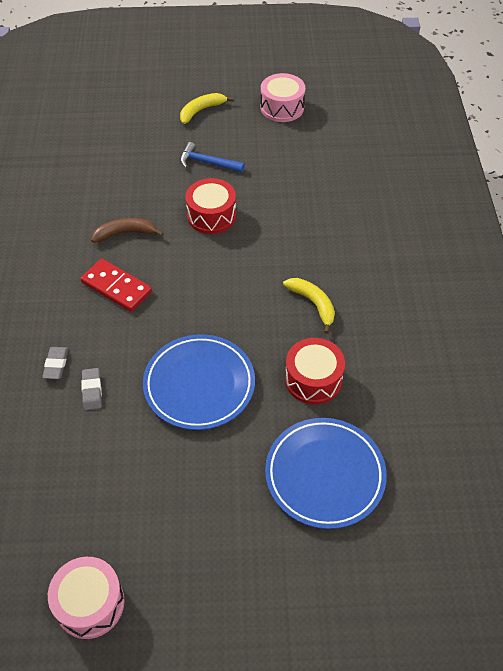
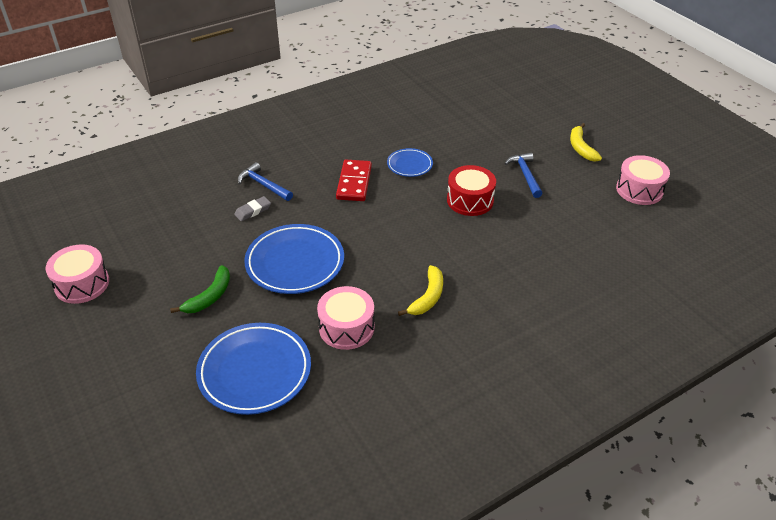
camera: 60 degrees right, 10 degrees down
grey eraser [42,347,68,379] -> blue hammer [238,162,293,201]
brown banana [91,218,164,243] -> blue plate [387,148,433,177]
yellow banana [180,93,234,124] -> yellow banana turned 120 degrees counterclockwise [570,123,602,162]
red drum [285,338,345,405] -> pink drum [317,286,374,350]
none -> green banana [170,265,230,313]

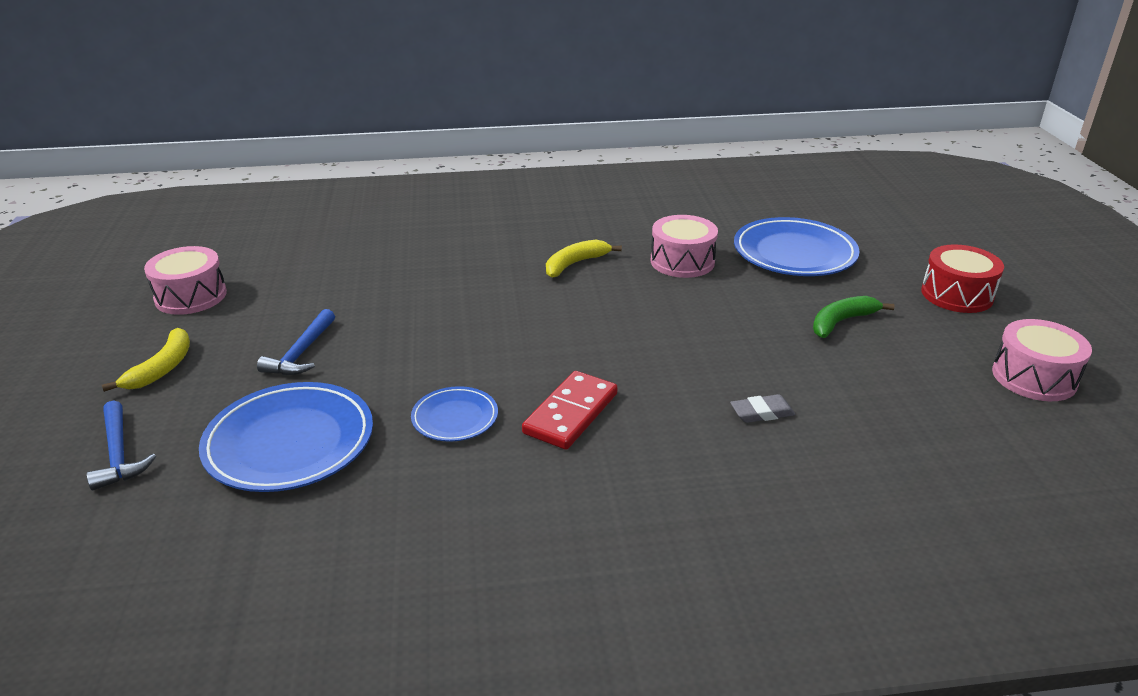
camera: 155 degrees left, 10 degrees down
blue hammer [238,162,293,201] -> blue hammer moved to [87,400,156,490]
blue plate [244,224,344,294] -> blue plate moved to [199,382,373,492]
red drum [447,165,496,216] -> red drum moved to [921,244,1004,313]

